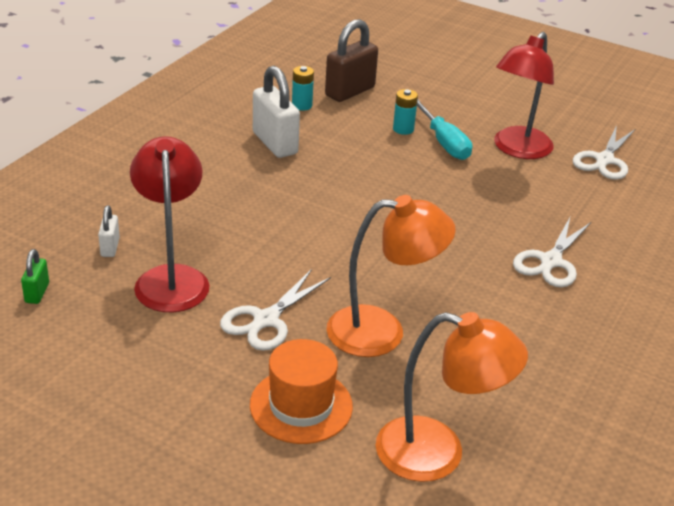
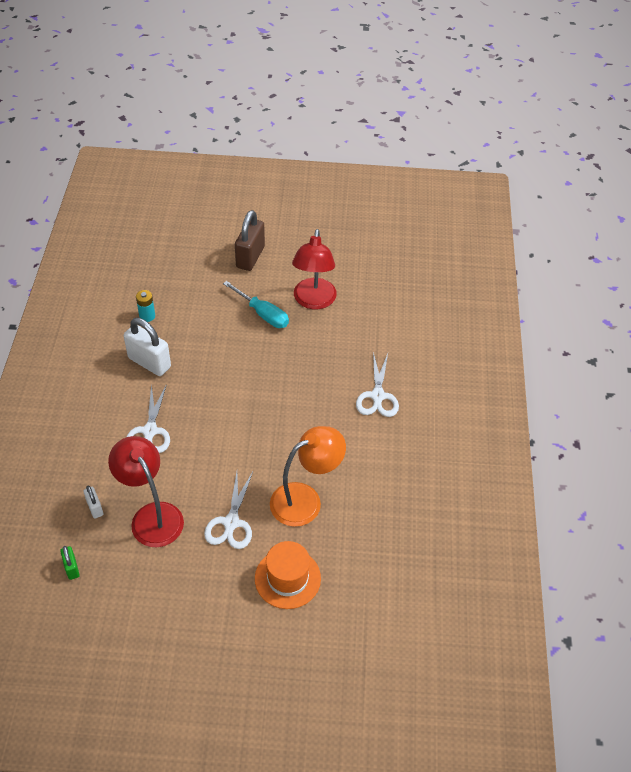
camera: 25 degrees left, 15 degrees up
brown padlock [325,19,378,102] -> brown padlock moved to [235,210,265,271]
orange lamp [375,312,528,482] -> none
turquoise battery [393,89,418,135] -> none
white scissors [573,125,635,180] -> white scissors moved to [127,384,170,453]

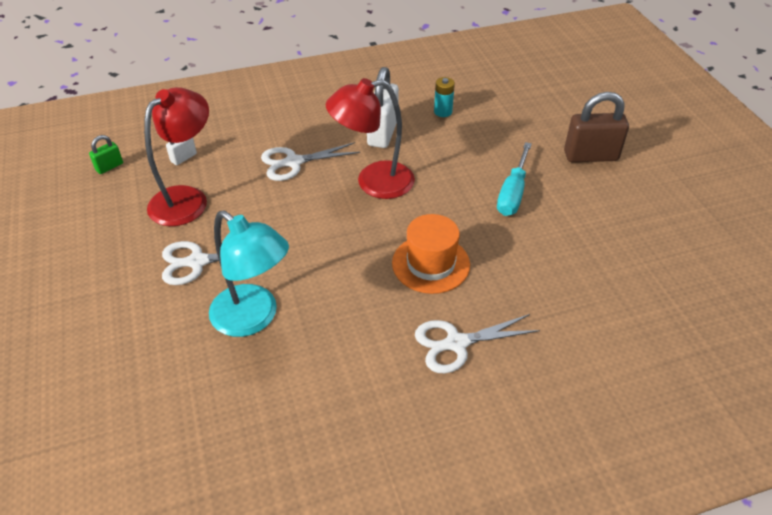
camera: 70 degrees right, 5 degrees down
orange hat [255,541,321,609] -> orange hat moved to [392,214,470,294]
orange lamp [270,426,346,527] -> turquoise lamp [209,210,289,337]
red lamp [292,229,337,309] -> red lamp moved to [326,78,415,199]

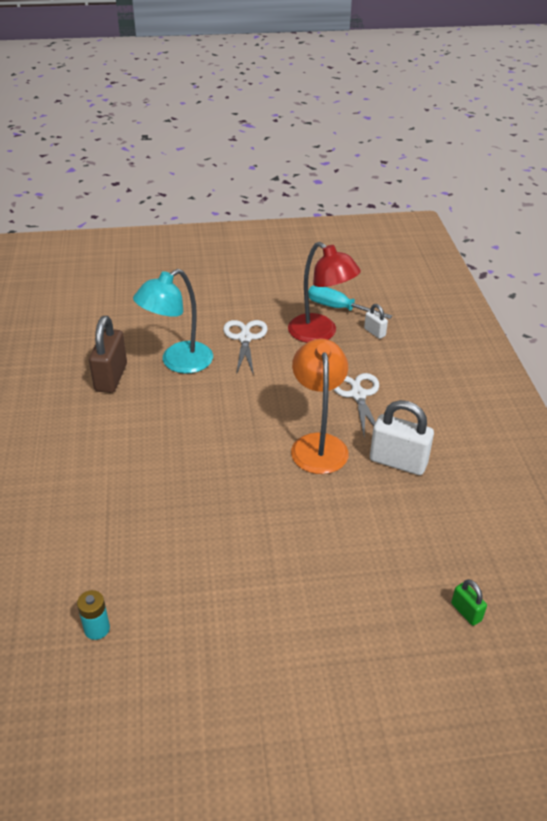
camera: 100 degrees right, 5 degrees down
green padlock [89,135,123,174] -> green padlock moved to [451,579,487,626]
red lamp [326,78,415,199] -> orange lamp [291,339,349,474]
orange hat [392,214,470,294] -> none
white scissors [415,314,540,374] -> none
turquoise battery [434,77,455,117] -> turquoise battery moved to [77,590,110,640]
turquoise screwdriver [497,142,532,216] -> turquoise screwdriver moved to [308,285,392,319]
brown padlock [564,92,629,162] -> brown padlock moved to [89,316,127,393]

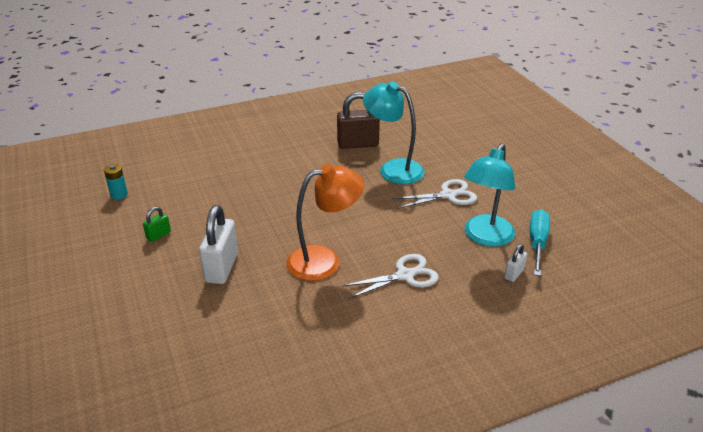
camera: 75 degrees right, 5 degrees down
red lamp [288,242,361,343] -> turquoise lamp [464,143,515,247]
white padlock [370,400,434,475] -> white padlock moved to [199,205,238,284]
green padlock [451,579,487,626] -> green padlock moved to [143,206,171,242]

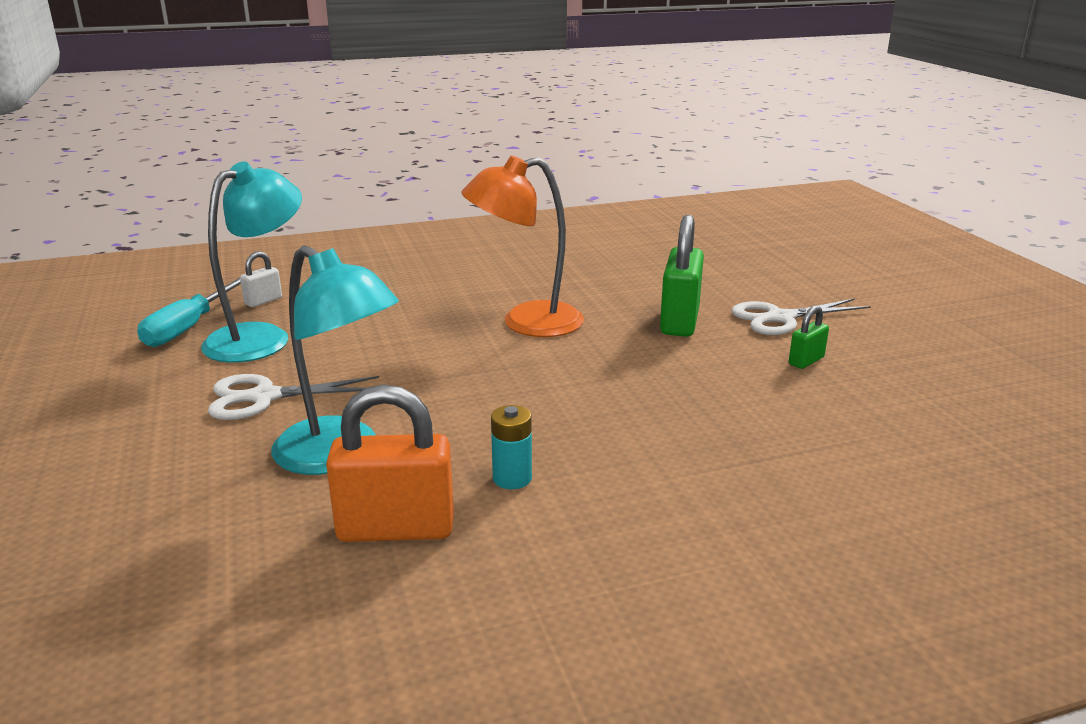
camera: 175 degrees left, 10 degrees down
turquoise battery [104,164,128,200] -> turquoise battery moved to [491,405,532,489]
white padlock [199,205,238,284] -> green padlock [660,215,704,337]
brown padlock [337,92,380,149] -> orange padlock [326,384,454,542]
white scissors [341,254,439,299] -> white scissors moved to [732,298,871,335]

